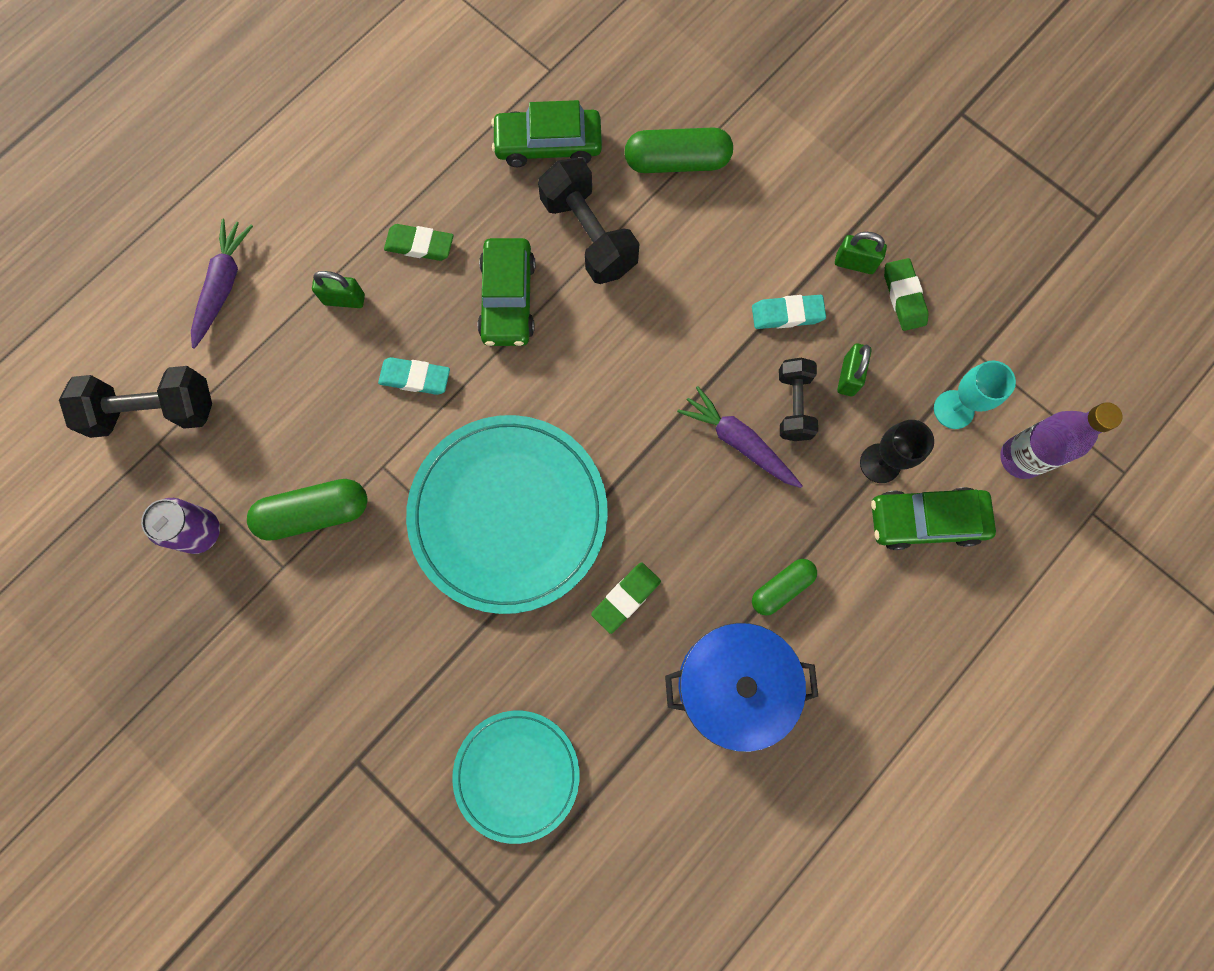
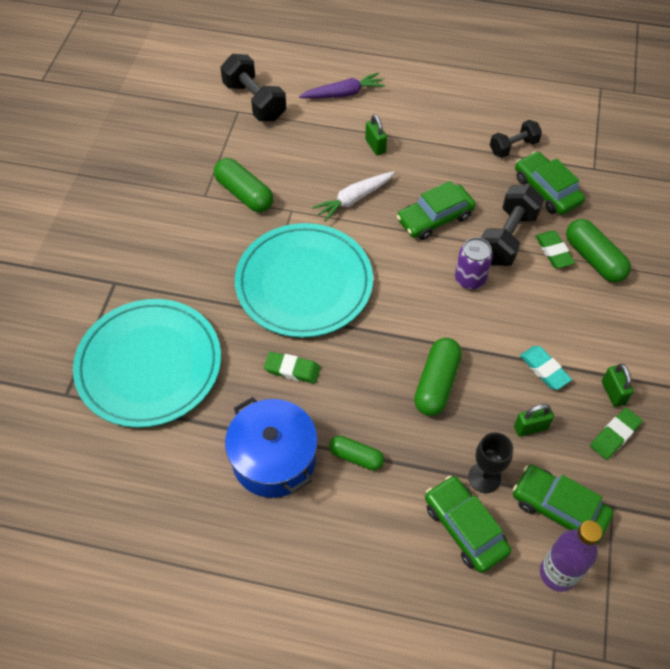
camera: 60 degrees right, 20 degrees down
purple can [141,498,220,554] -> purple can moved to [455,237,493,290]
turquoise eraser [378,357,450,395] -> white carrot [312,171,395,222]
green eraser [384,224,453,261] -> green eraser moved to [535,231,575,268]
turquoise plate [452,711,580,844] -> turquoise plate [73,299,221,428], size x1.67
purple carrot [677,386,802,488] -> green capsule [414,338,462,416]
black dumbbell [779,358,818,441] -> black dumbbell moved to [490,120,542,158]
turquoise goblet [934,361,1016,429] -> green car [513,465,614,543]

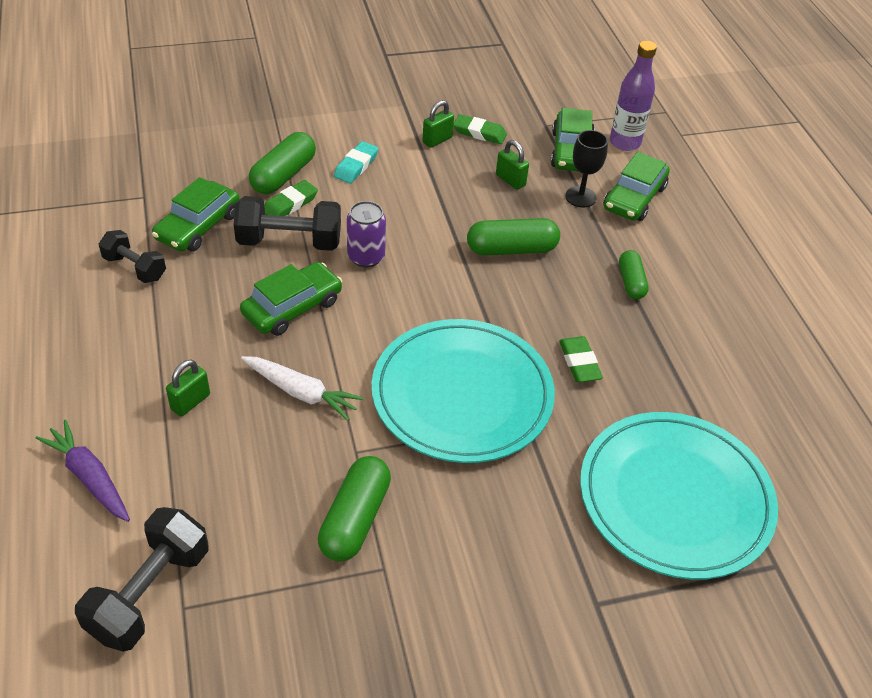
camera: 120 degrees left, 10 degrees down
blue pot [225,397,318,498] -> none
green car [397,181,476,240] -> green car turned 75 degrees counterclockwise [240,262,342,336]
turquoise eraser [520,346,572,390] -> turquoise eraser moved to [334,141,379,184]

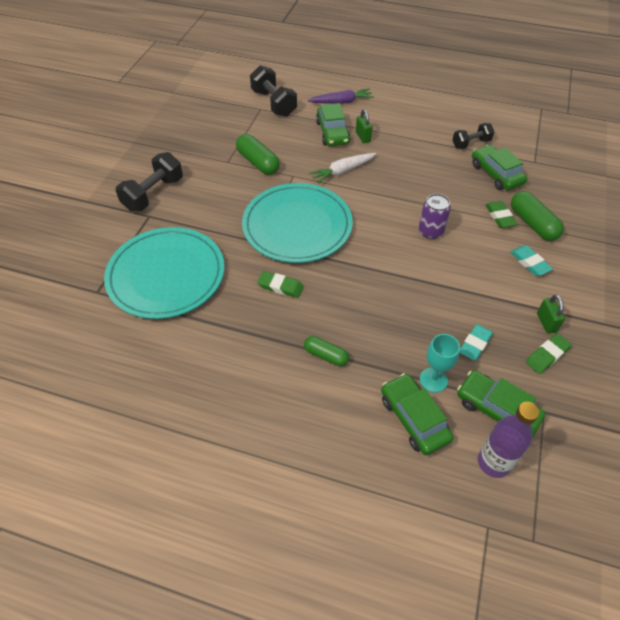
camera: 125 degrees right, 5 degrees up
black dumbbell [234,196,341,251] -> black dumbbell moved to [116,152,183,211]
green car [240,262,342,336] -> green car moved to [316,103,351,146]
green capsule [467,218,560,256] -> none
green padlock [496,140,529,190] -> turquoise eraser [459,324,493,361]
black goblet [565,130,608,207] -> turquoise goblet [420,334,460,392]

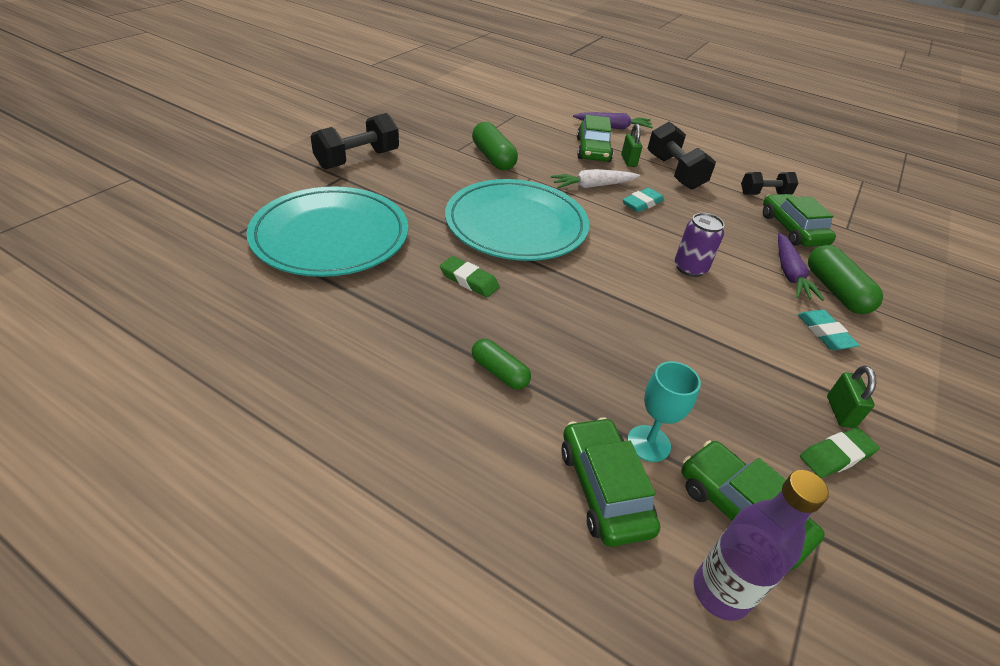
camera: 10 degrees right, 10 degrees down
black dumbbell [250,65,297,117] -> black dumbbell moved to [647,122,716,190]
turquoise eraser [459,324,493,361] -> turquoise eraser moved to [622,188,664,212]
green eraser [486,201,517,228] -> purple carrot [778,233,824,301]

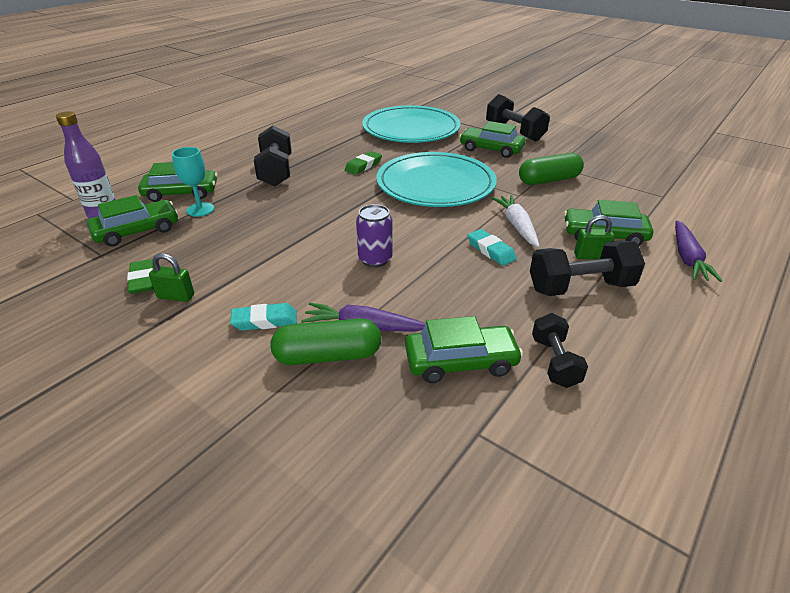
camera: 100 degrees right, 5 degrees down
green capsule [472,339,531,390] -> black dumbbell [254,125,292,186]
none -> green car [460,121,526,158]

